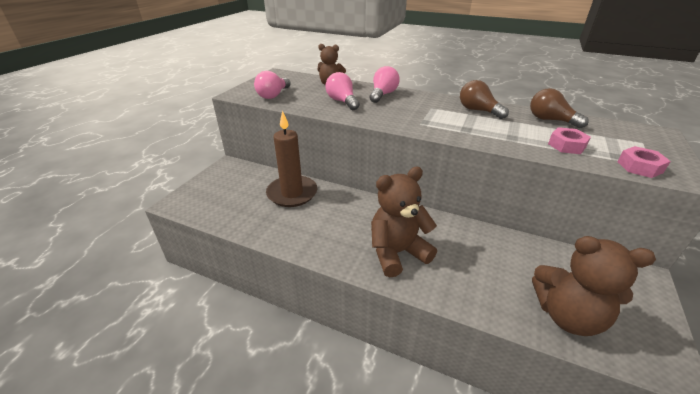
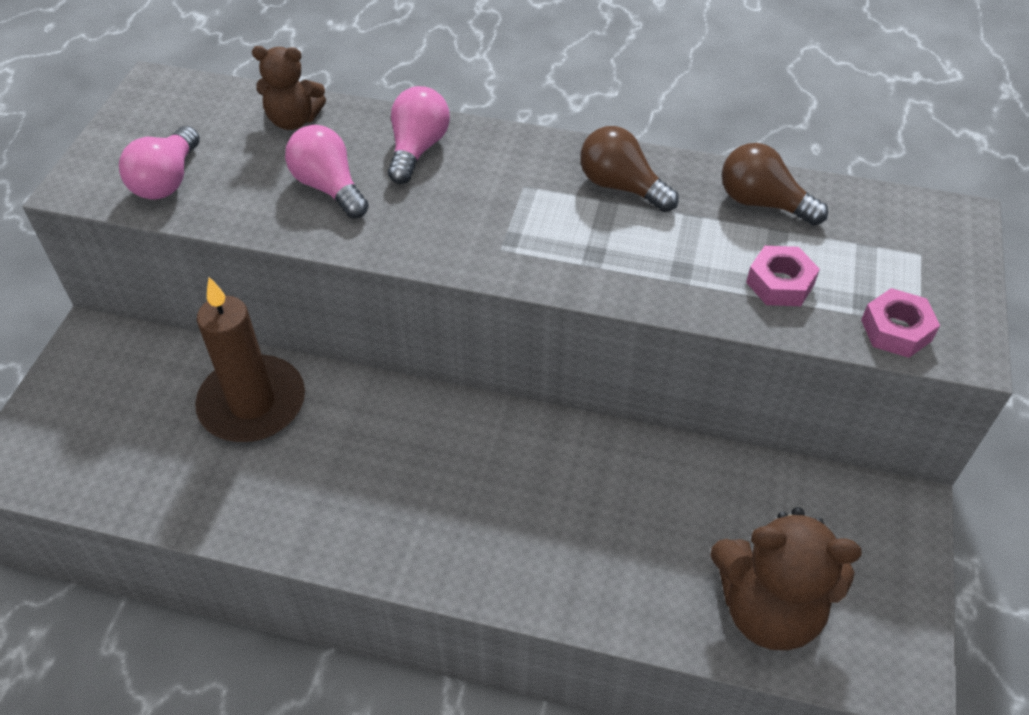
camera: 10 degrees left, 15 degrees up
brown teddy bear [371,167,437,277] -> none

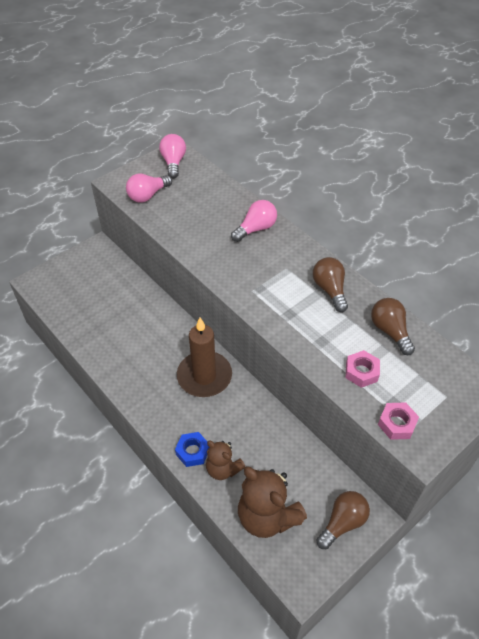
camera: 35 degrees right, 0 degrees up
brown candle [195,277,305,442] -> brown candle moved to [177,318,232,397]
brown teddy bear [252,46,326,130] -> brown teddy bear moved to [206,441,245,480]
pink light bulb [285,125,369,219] -> pink light bulb moved to [159,134,186,178]
none -> blue nut [175,432,209,467]
none -> brown light bulb [317,491,370,549]

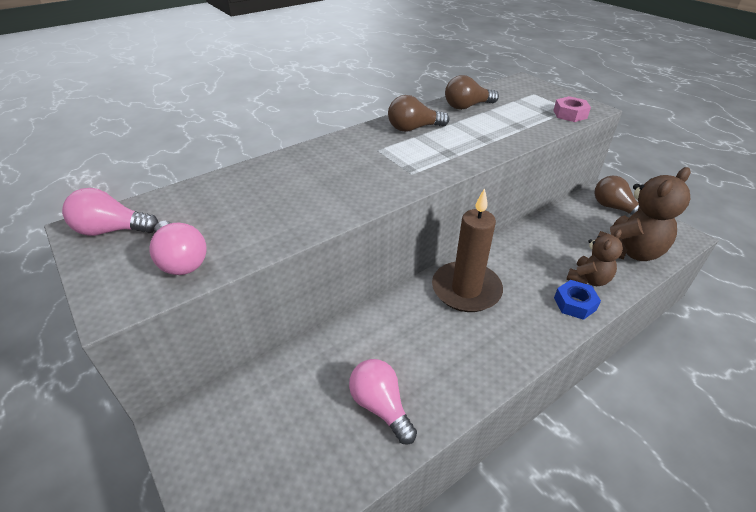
camera: 85 degrees left, 10 degrees down
pink light bulb [231,200,277,242] -> pink light bulb moved to [349,359,417,445]
pink nut [346,350,380,388] -> none

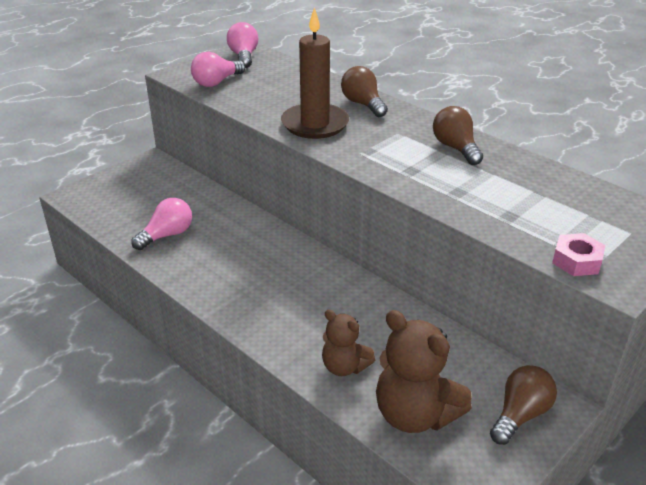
camera: 80 degrees right, 5 degrees down
brown candle [432,188,503,312] -> brown candle moved to [281,7,349,139]
brown light bulb [445,75,499,110] -> brown light bulb moved to [341,66,388,117]
blue nut [554,280,601,320] -> none

